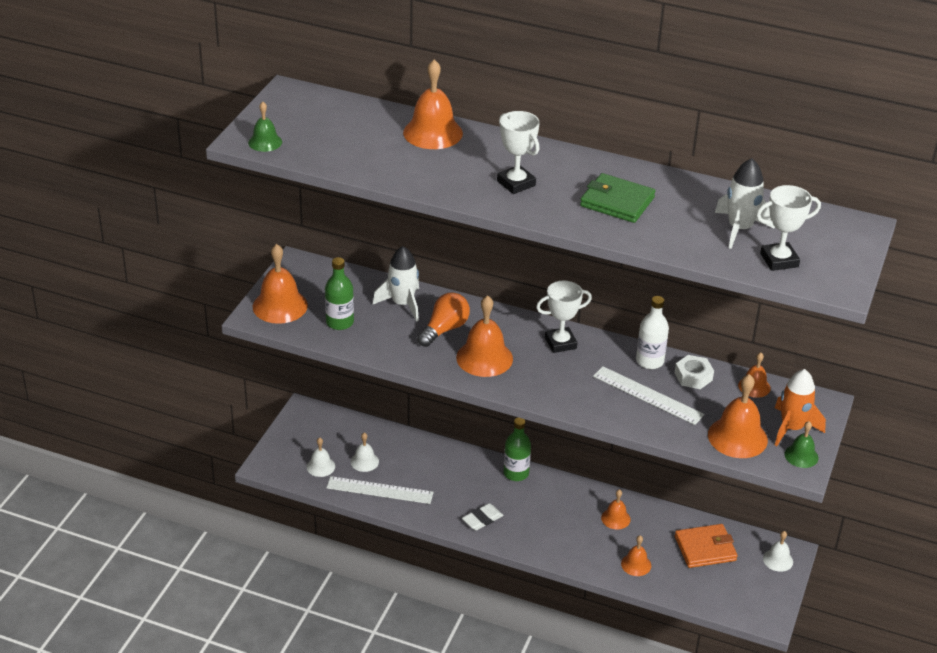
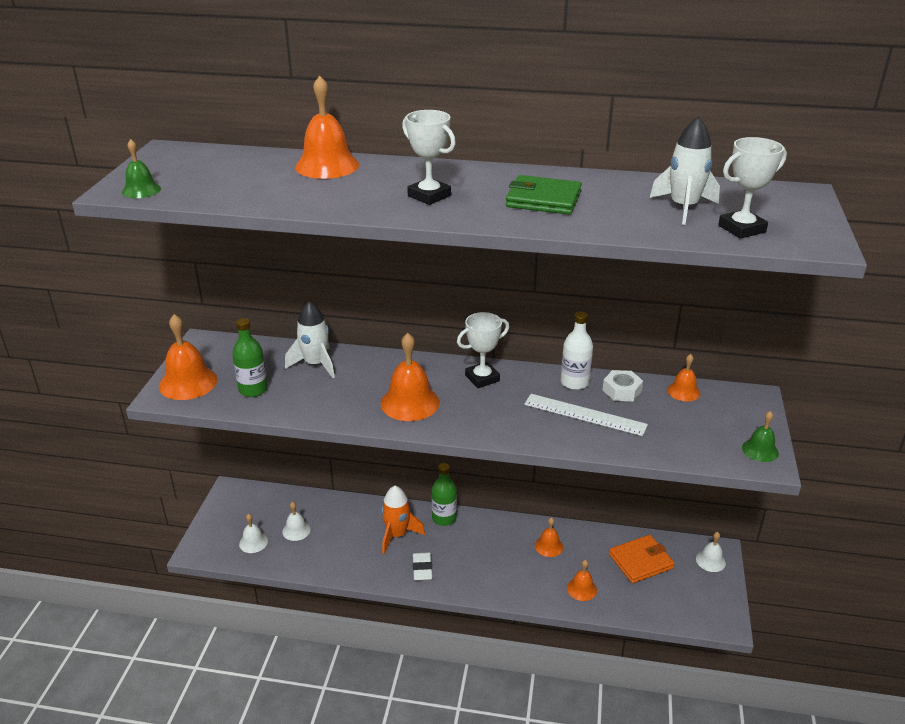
camera: 10 degrees left, 5 degrees down
white ruler [327,476,434,504] -> none
orange light bulb [417,292,470,347] -> none
white eraser [462,503,504,530] -> white eraser turned 45 degrees counterclockwise [413,552,432,581]
orange bell [708,374,768,458] -> none
orange rocket [775,369,826,446] -> orange rocket moved to [381,486,425,554]

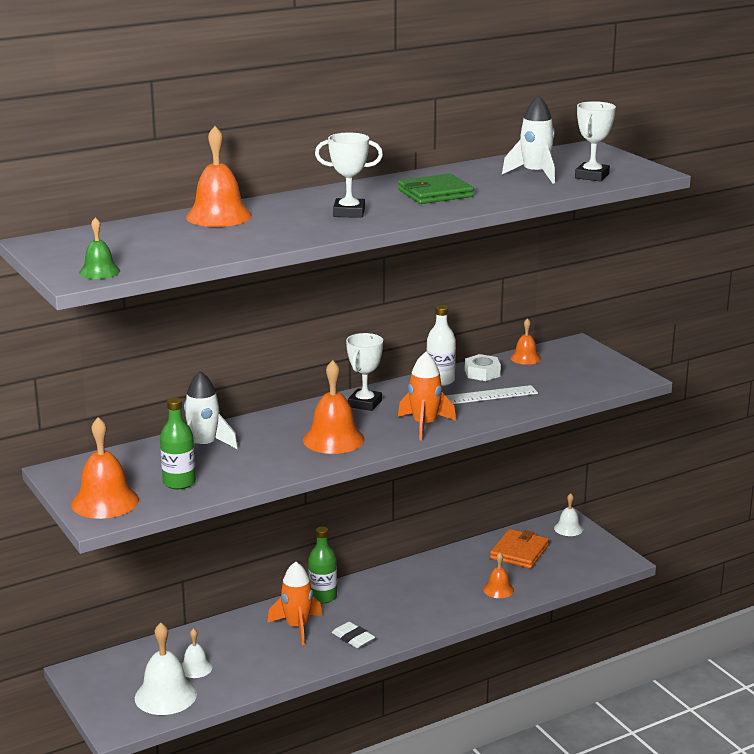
camera: 40 degrees left, 10 degrees down
white bell [239,514,268,553] -> white bell [135,622,197,715], size x1.79
orange bell [535,517,563,557] -> none
green bell [742,411,779,462] -> none
none -> orange rocket [398,352,456,440]

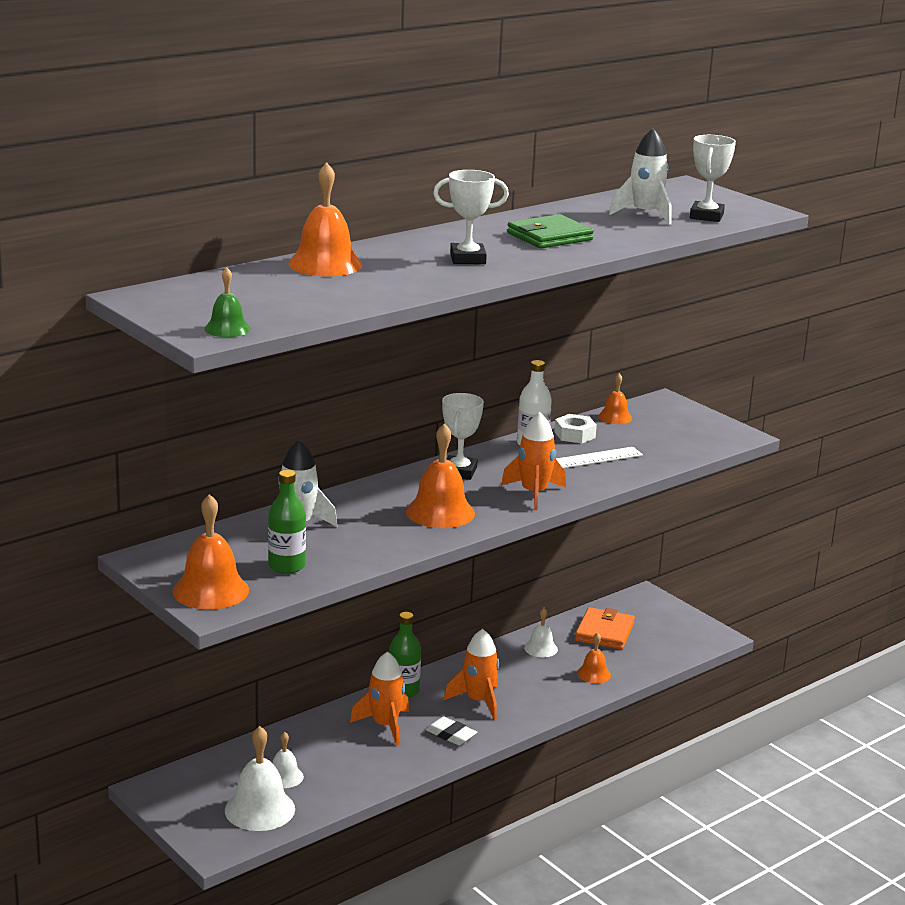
camera: 10 degrees left, 0 degrees up
white bell [554,493,583,536] -> white bell moved to [524,608,558,657]
none -> orange rocket [444,629,499,719]

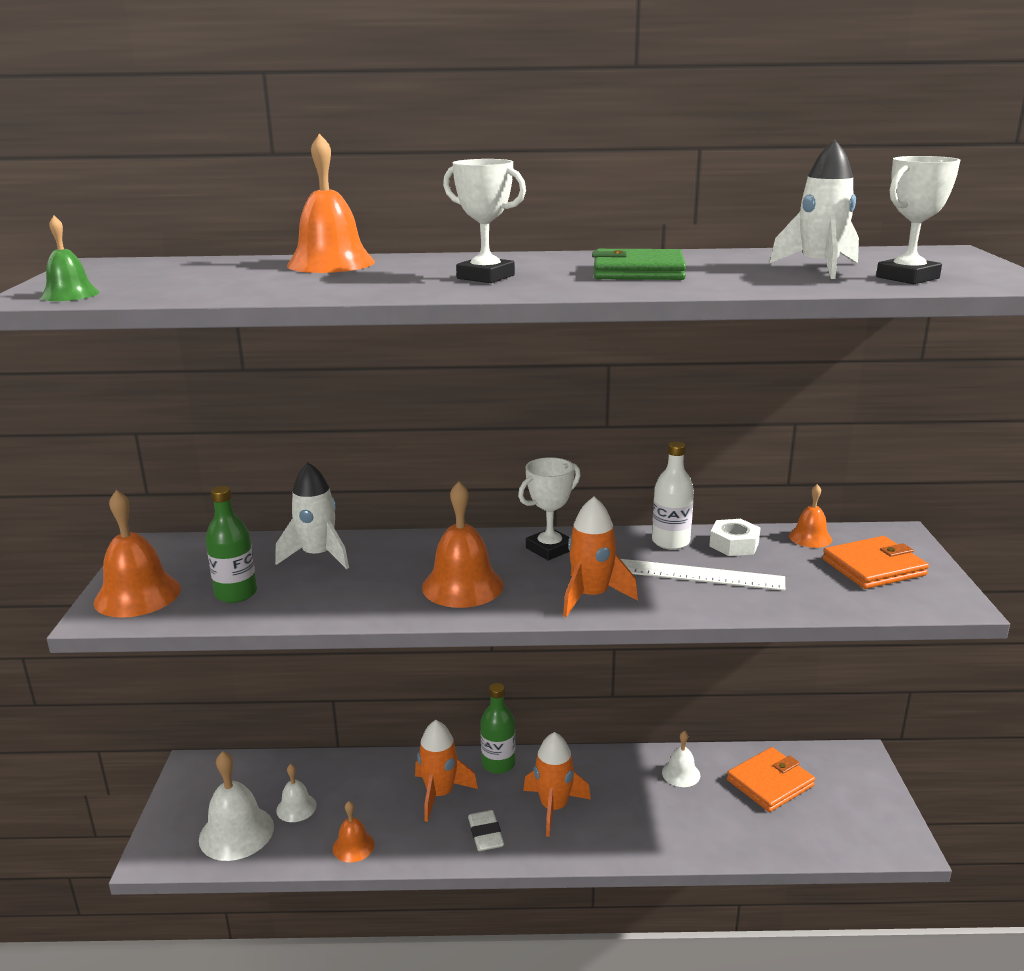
camera: 40 degrees right, 0 degrees up
orange bell [577,632,611,683] -> orange bell moved to [333,801,375,862]
none -> orange wallet [823,536,929,589]

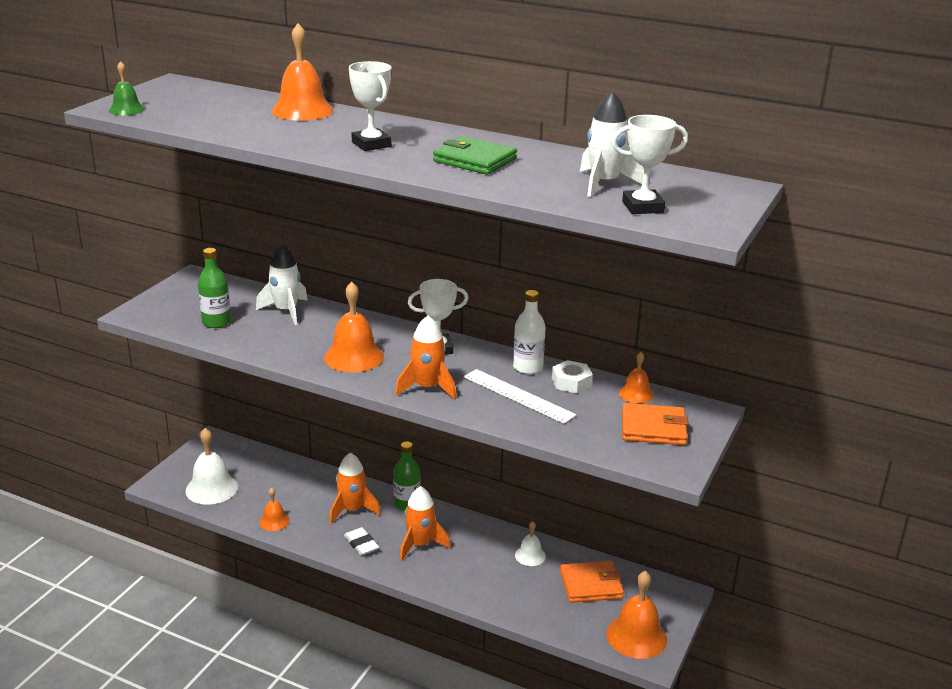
camera: 25 degrees right, 5 degrees up
orange bell [94,490,181,618] -> orange bell moved to [606,571,667,659]
white bell [276,764,317,822] -> none
white eraser [468,810,504,851] -> white eraser turned 45 degrees counterclockwise [344,527,379,556]

